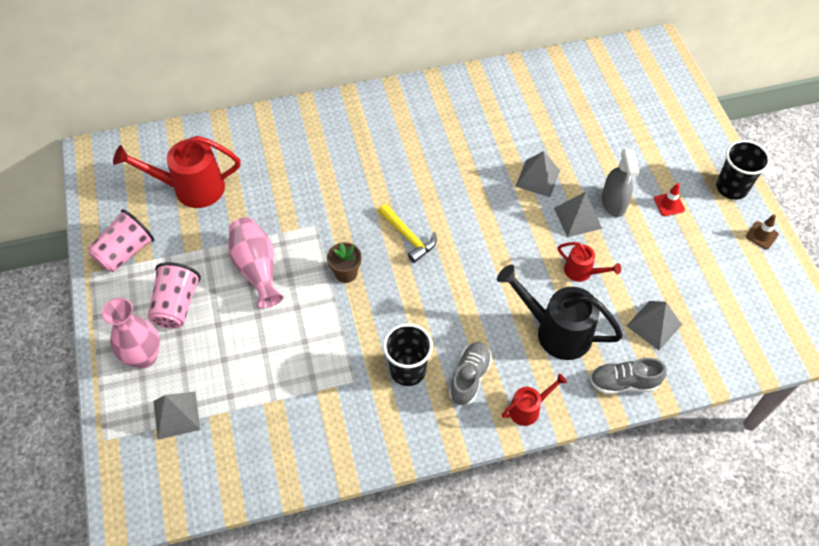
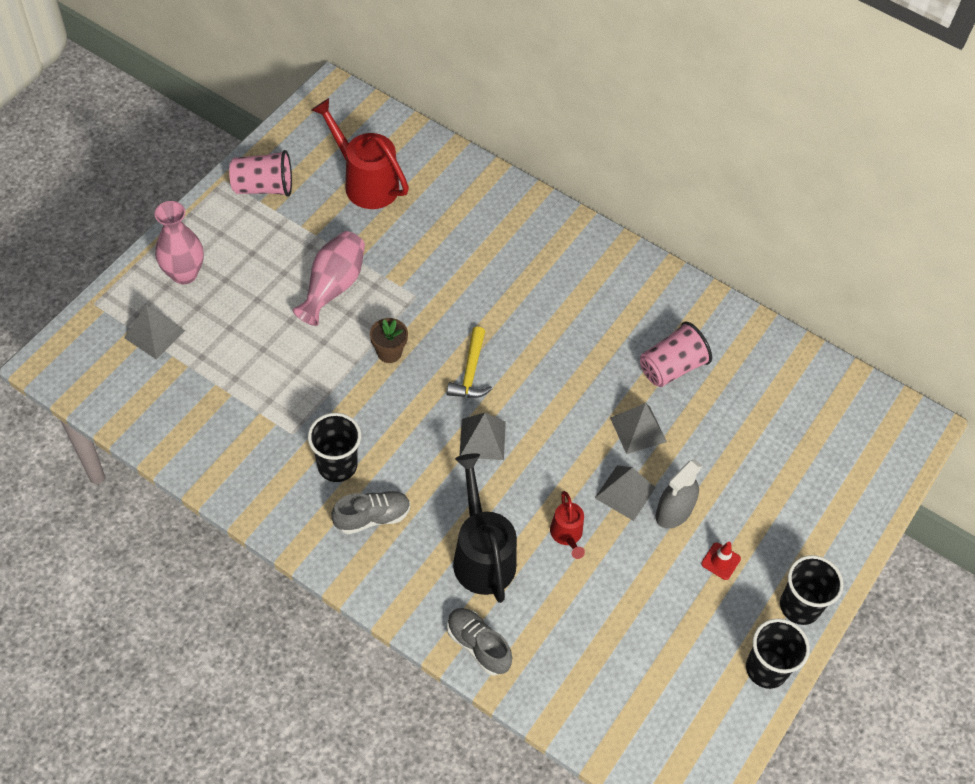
camera: 45 degrees right, 0 degrees up
pink cup [148,262,201,329] -> pink cup moved to [640,321,712,387]
red watering can [502,374,567,426] -> none
grey pyramid [627,301,682,350] -> grey pyramid moved to [459,413,506,460]
brown traffic cone [746,215,779,249] -> black cup [746,619,810,689]

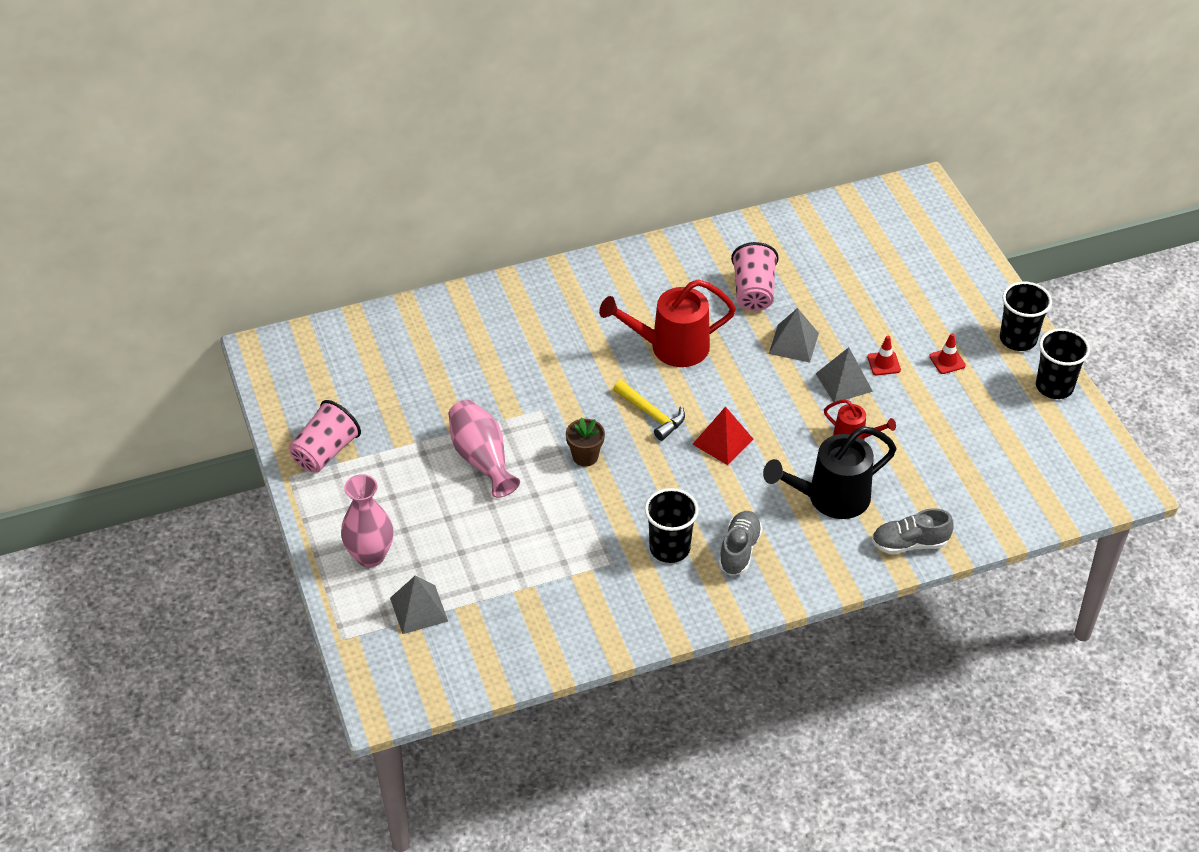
camera: 50 degrees left, 10 degrees down
red watering can [312,98,409,209] -> red watering can moved to [599,279,736,367]
black watering can [453,453,517,603] -> black watering can turned 45 degrees counterclockwise [763,426,896,519]
grey pyramid [459,413,506,460] -> red pyramid [692,406,753,465]
grey spray bottle [656,459,703,528] -> red traffic cone [867,336,901,375]

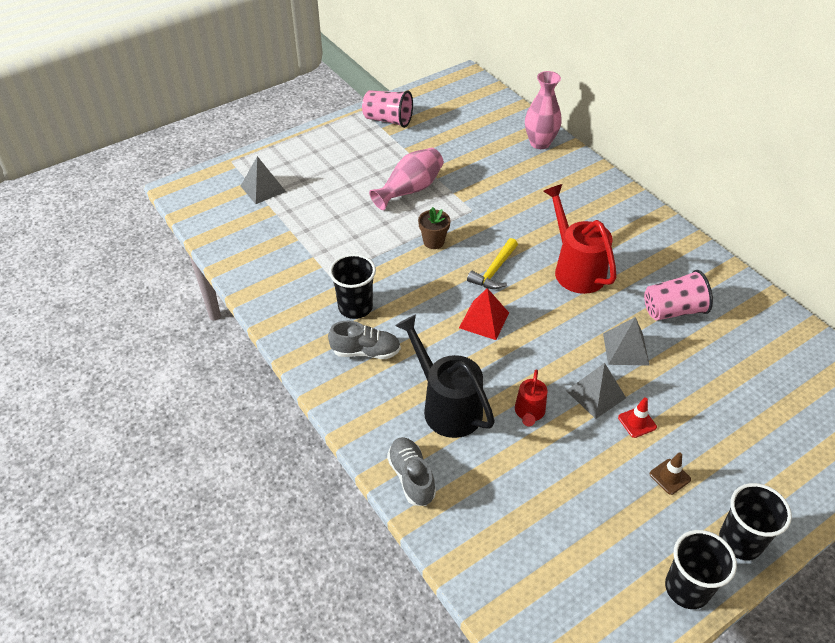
camera: 75 degrees right, 0 degrees up
pink vase [341,474,393,567] -> pink vase moved to [525,71,562,149]
red traffic cone [929,333,966,374] -> brown traffic cone [650,453,691,495]

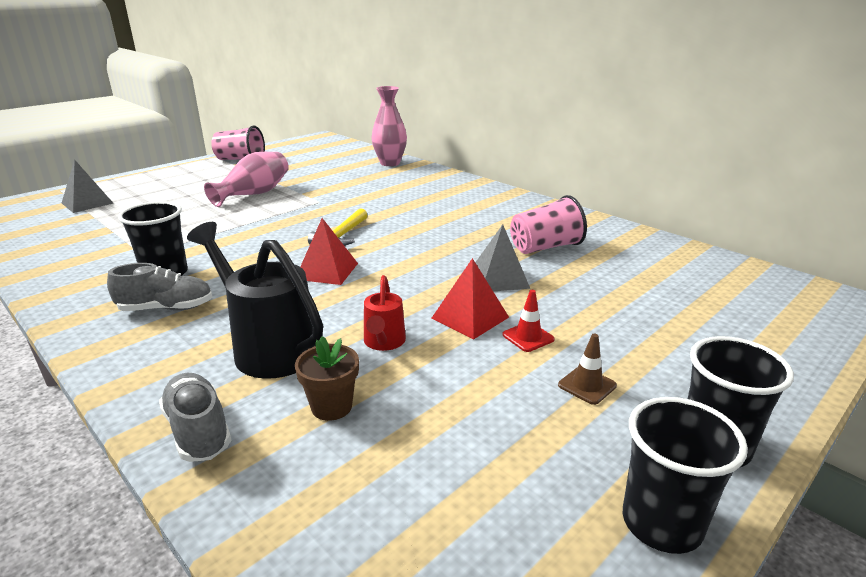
camera: 10 degrees left, 20 degrees down
brown flower pot [418,207,451,249] -> brown flower pot moved to [295,336,359,421]
red watering can [543,184,617,294] -> none
grey pyramid [566,363,626,419] -> red pyramid [432,258,509,340]

